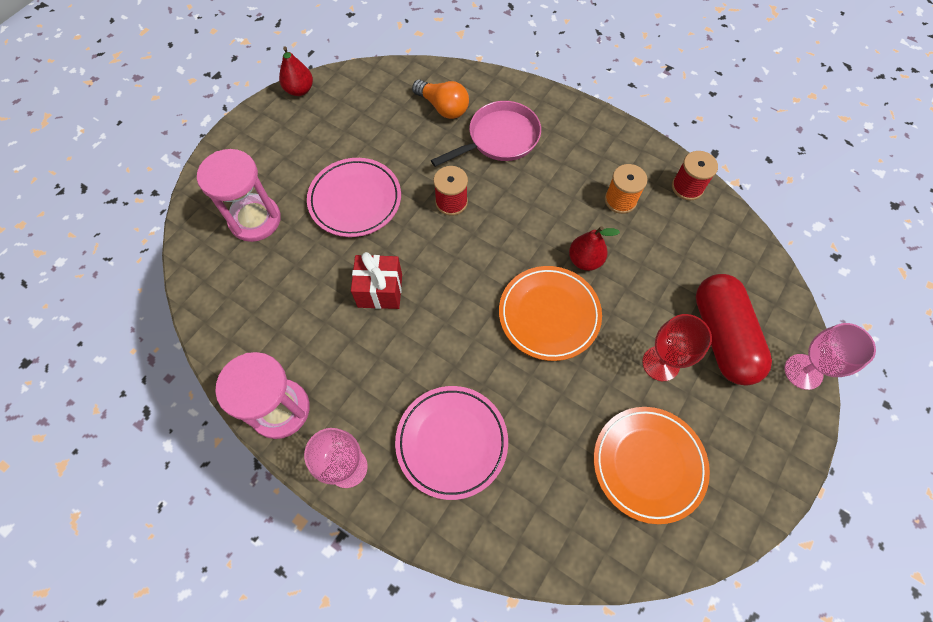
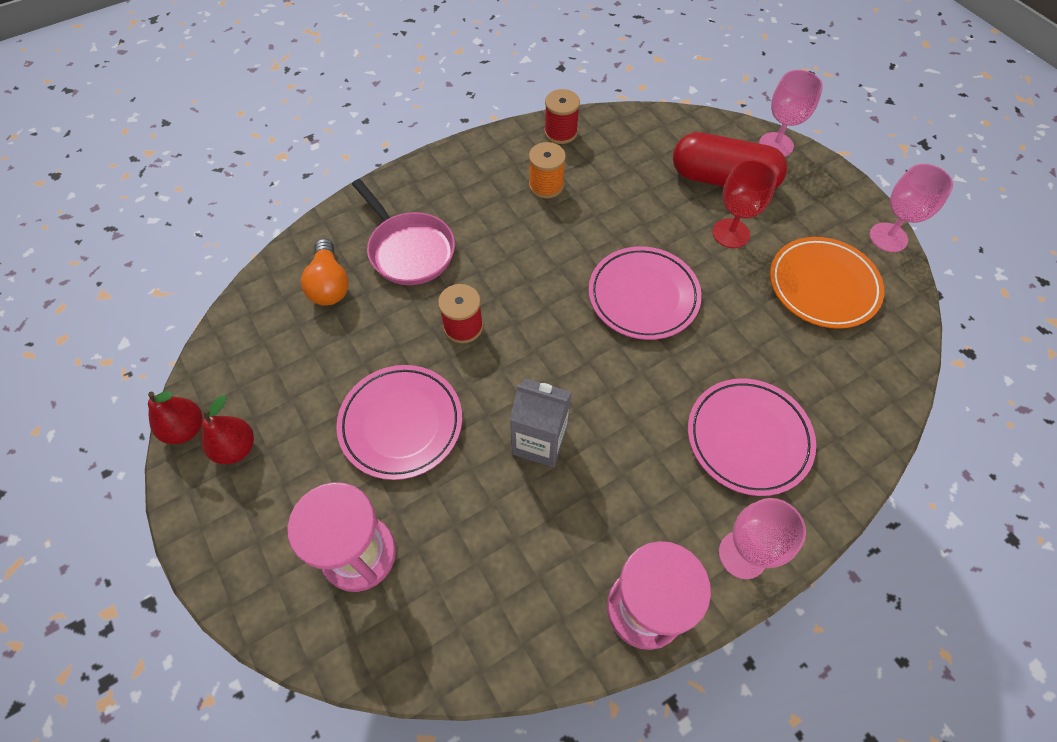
camera: 65 degrees left, 5 degrees down
red gift [351,252,402,309] -> grey carton [510,378,572,467]
orange light bulb [412,80,469,119] -> orange light bulb turned 105 degrees clockwise [301,239,349,306]
pink pan [431,101,541,167] -> pink pan turned 150 degrees clockwise [352,179,455,285]
orange plate [499,266,602,361] -> pink plate [589,246,702,340]
red pear [569,226,620,271] -> red pear moved to [201,395,254,464]
none -> pink goblet [869,164,953,252]

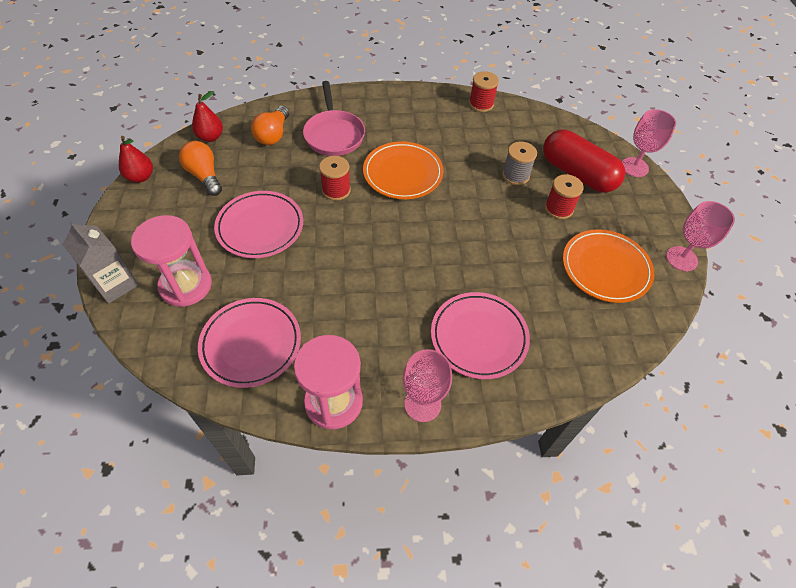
camera: 25 degrees right, 5 degrees down
red pear [201,395,254,464] -> red pear moved to [192,91,223,142]
grey carton [510,378,572,467] -> grey carton moved to [63,221,139,304]
orange spool [529,142,566,199] -> none
pink plate [589,246,702,340] -> pink plate moved to [198,298,301,388]
red goblet [712,160,777,248] -> red spool [545,174,584,219]
none -> orange light bulb [179,141,222,196]
none -> orange plate [363,141,443,199]
none -> grey spool [502,142,537,185]

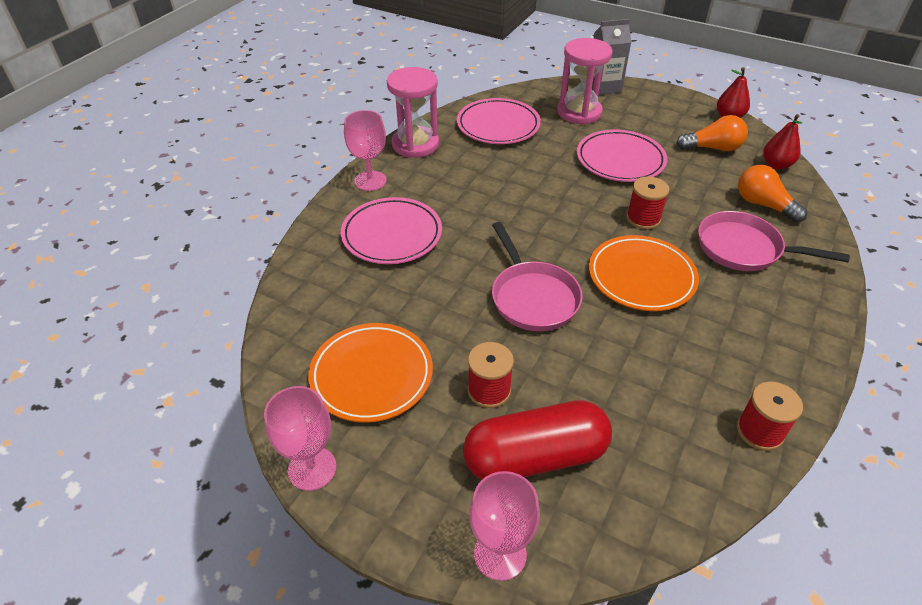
camera: 125 degrees right, 10 degrees down
grey spool [502,142,537,185] -> none
none -> pink pan [492,222,583,331]

